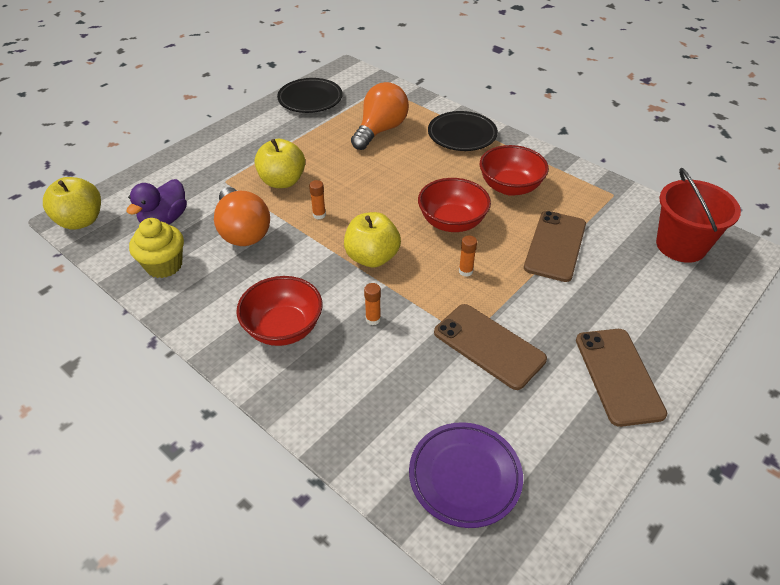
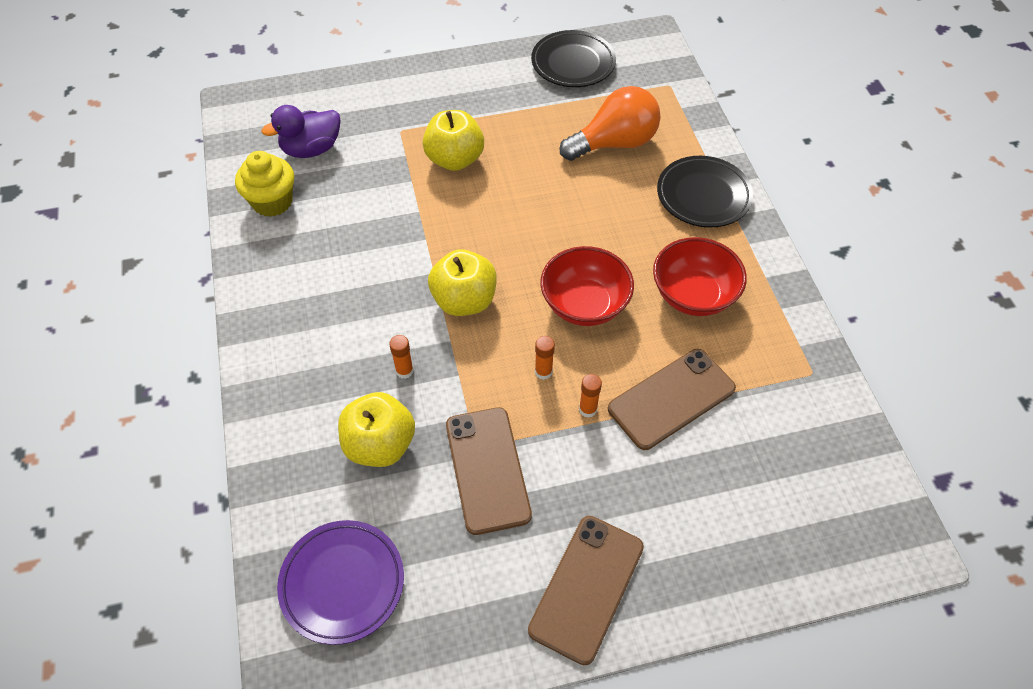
camera: 35 degrees right, 10 degrees up
yellow apple [43,177,101,230] -> yellow apple moved to [338,392,415,467]
orange light bulb [214,187,270,246] -> none
red bowl [236,276,323,346] -> none
orange glue stick [309,180,326,219] -> orange glue stick moved to [579,374,602,418]
red bucket [656,168,741,263] -> none

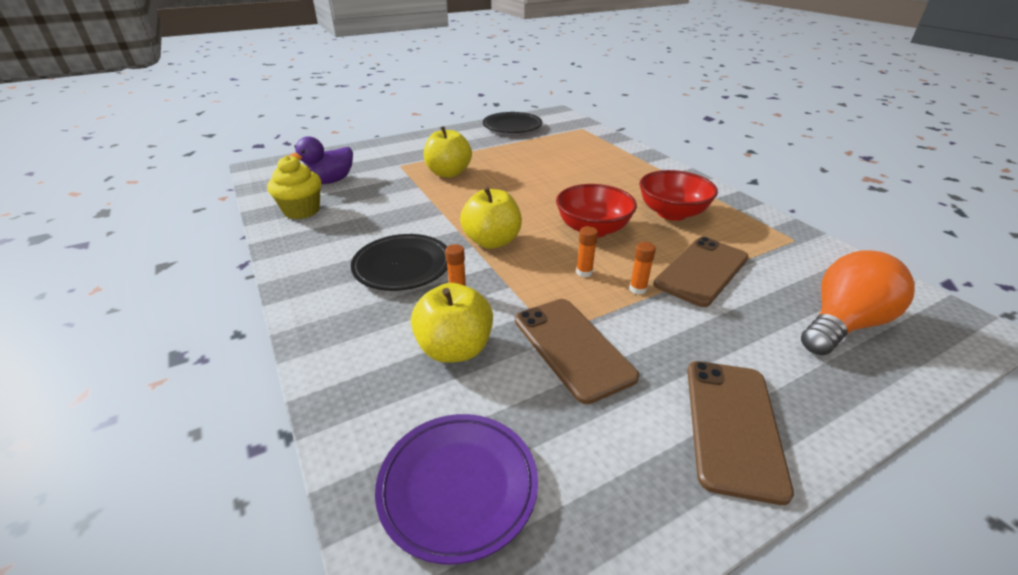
camera: 15 degrees left, 20 degrees down
orange light bulb [559,86,661,161] -> orange light bulb moved to [801,250,915,355]
black plate [657,156,753,228] -> black plate moved to [351,234,448,291]

